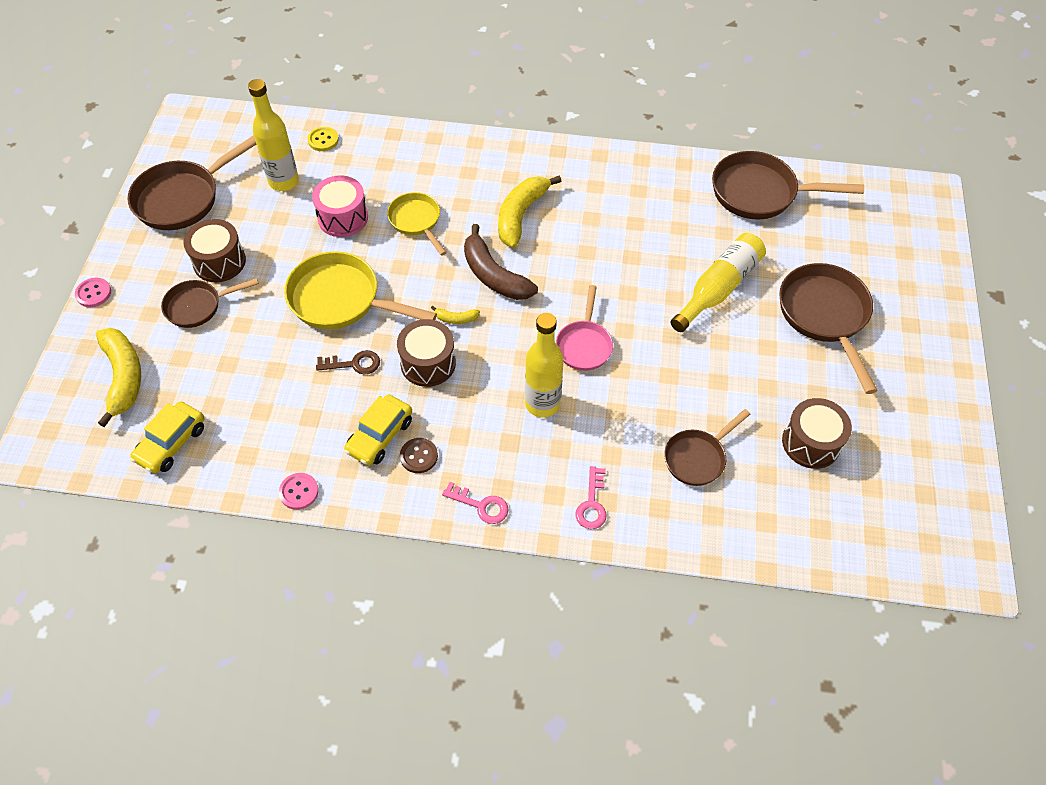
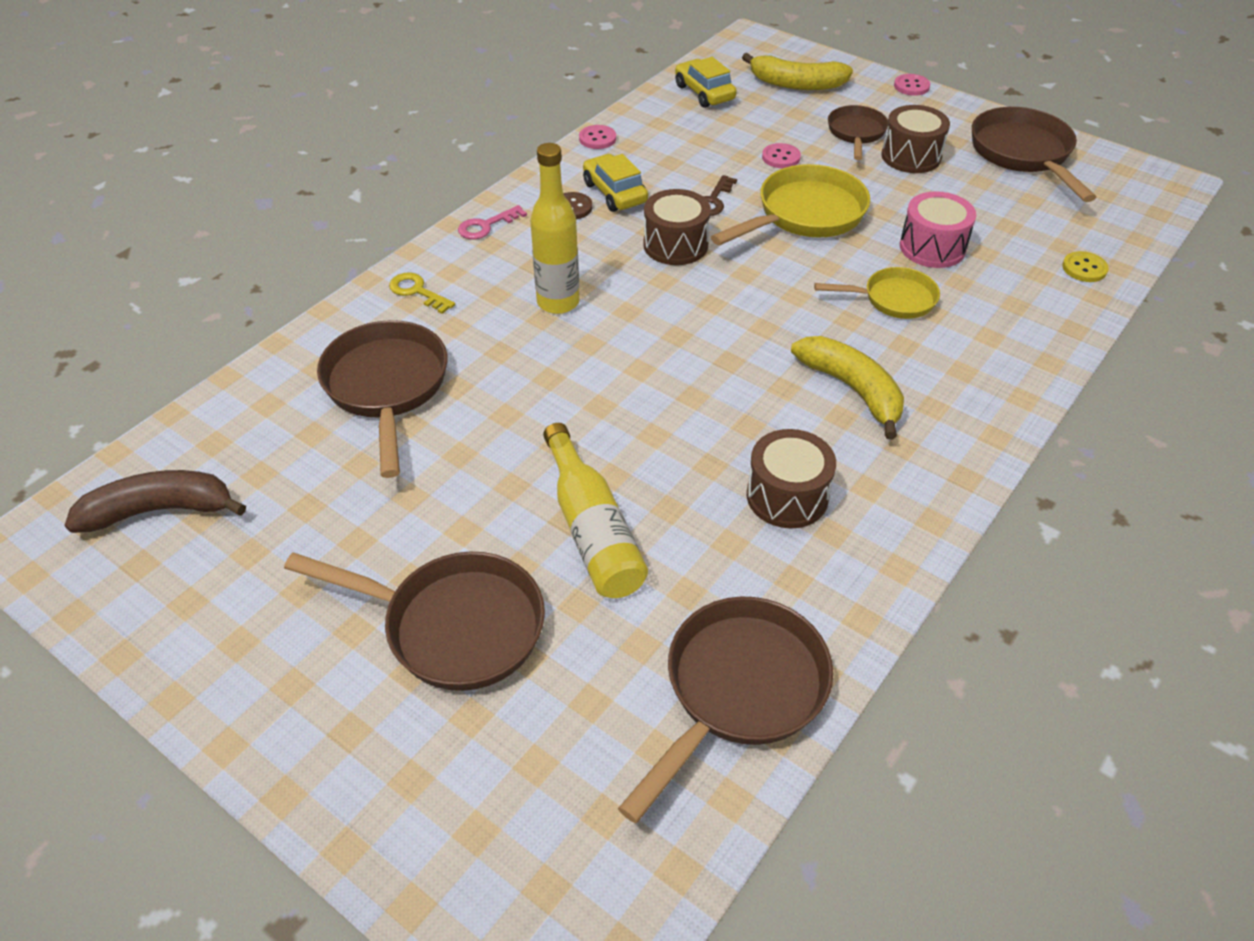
camera: 120 degrees right, 10 degrees down
yellow bottle [248,79,299,191] -> none
yellow banana [431,306,480,324] -> none
brown banana [464,224,538,300] -> brown banana moved to [65,470,246,533]
pink pan [556,285,613,371] -> none
pink key [575,466,606,529] -> yellow key [389,272,455,314]
brown pan [664,409,750,486] -> brown pan [317,320,448,478], size x1.65
brown drum [782,398,852,469] -> brown drum moved to [747,429,836,528]
none -> pink button [762,143,801,168]

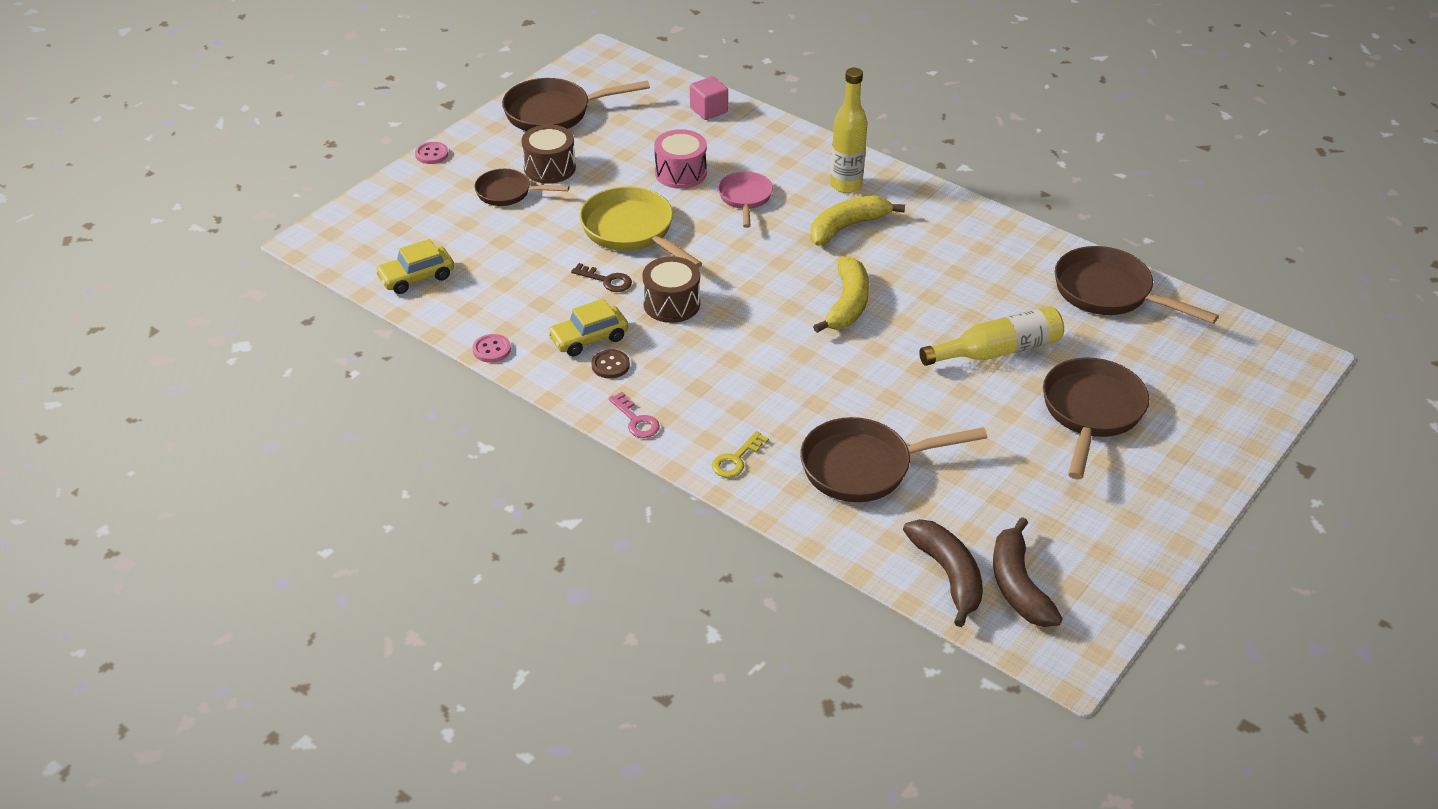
camera: 90 degrees left, 5 degrees down
yellow bottle [530,143,580,314] -> yellow bottle moved to [830,68,868,193]
yellow banana [742,53,853,90] -> yellow banana moved to [813,256,869,333]
brown drum [747,429,836,528] -> none
pink button [762,143,801,168] -> none
yellow pan [814,267,940,319] -> pink pan [718,171,773,228]
yellow button [1062,251,1109,282] -> pink cube [690,76,728,120]
none -> brown banana [903,519,983,627]

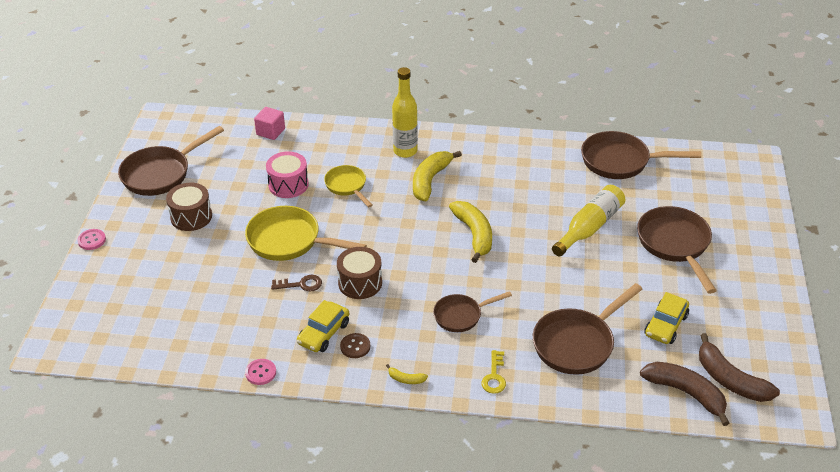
camera: 30 degrees left, 0 degrees up
yellow car [375,239,454,294] -> yellow car moved to [644,292,689,344]
brown pan [474,169,569,206] -> brown pan moved to [433,291,512,332]
pink key [608,392,660,438] -> yellow banana [386,364,428,384]
pink pan [718,171,773,228] -> yellow pan [324,165,372,207]

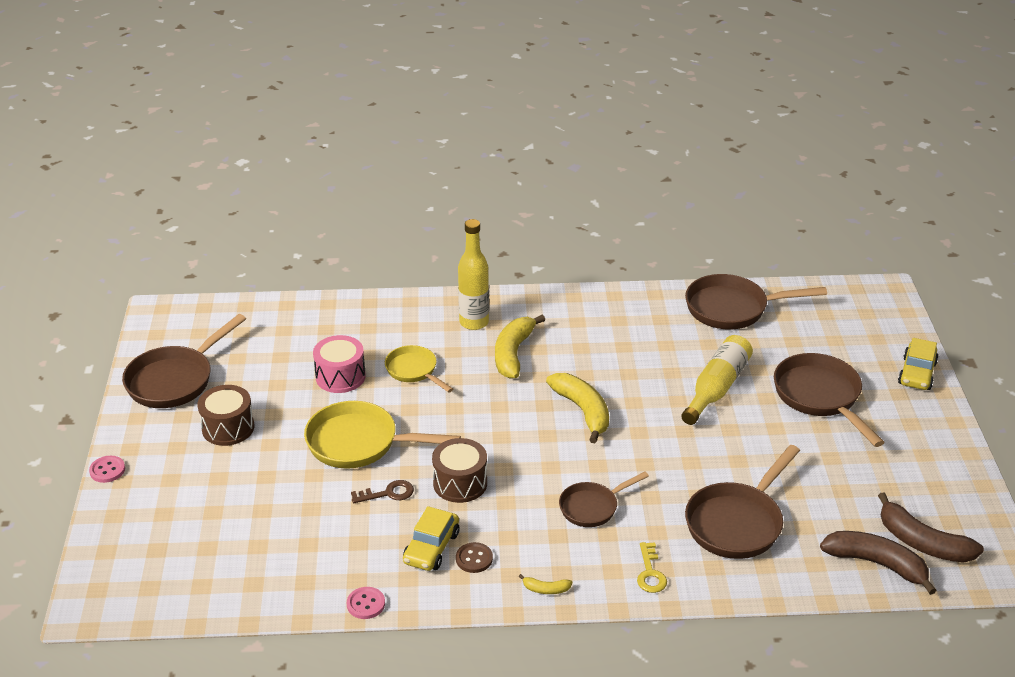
camera: 10 degrees left, 5 degrees down
pink cube [254,107,285,140] -> none
yellow car [644,292,689,344] -> yellow car moved to [898,338,939,390]

